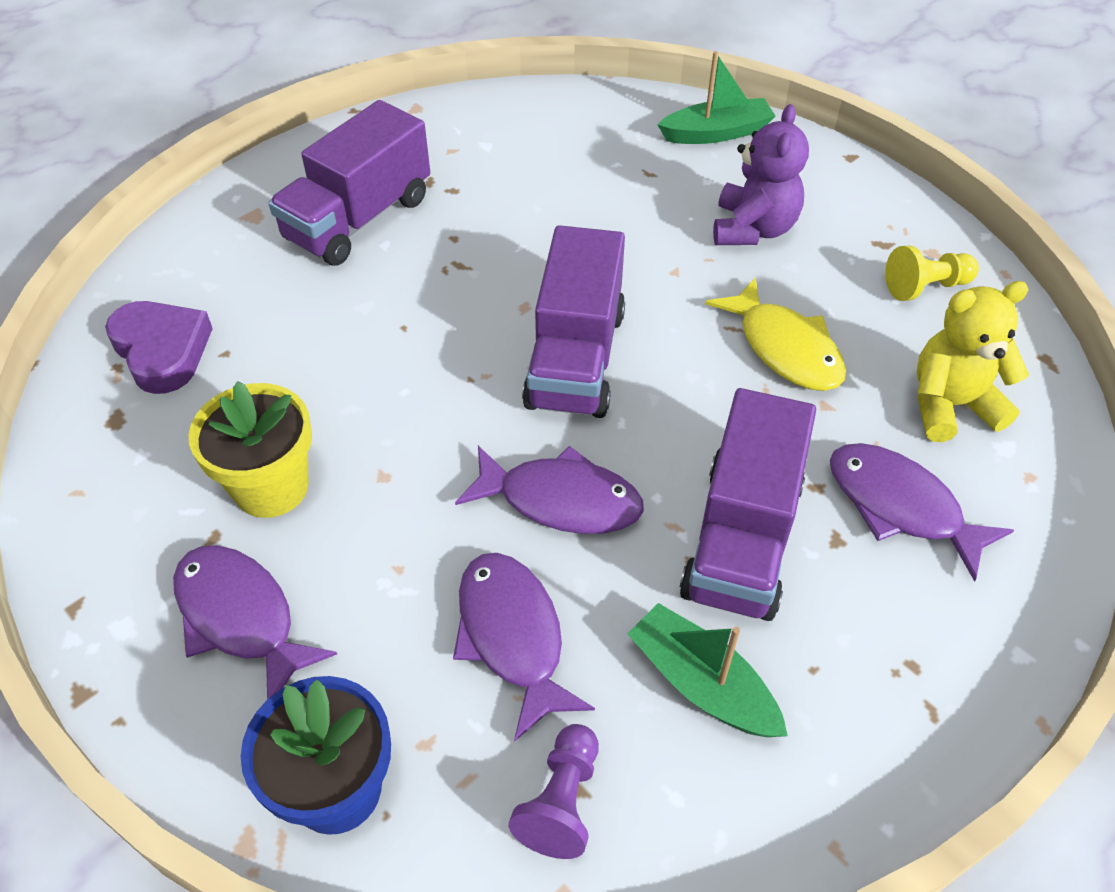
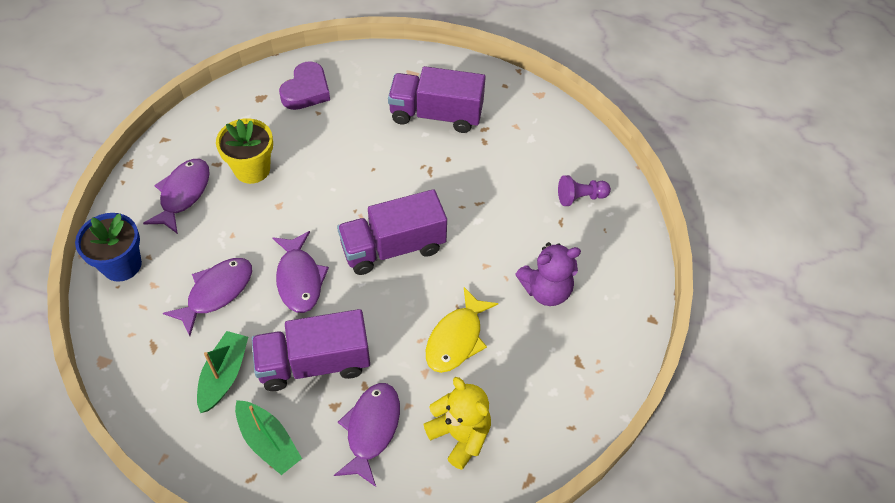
camera: 60 degrees right, 5 degrees up
purple pawn [509,724,599,859] -> purple pawn moved to [558,175,611,206]
green boat [657,51,776,144] -> green boat moved to [235,400,302,475]
yellow pawn [885,246,979,301] -> none

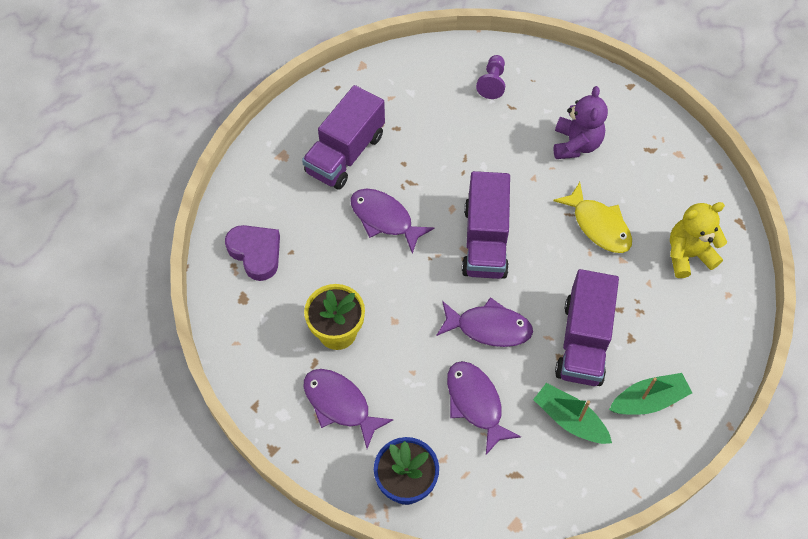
camera: 65 degrees left, 5 degrees up
purple fish [334,383,400,487] -> purple fish moved to [351,189,434,254]

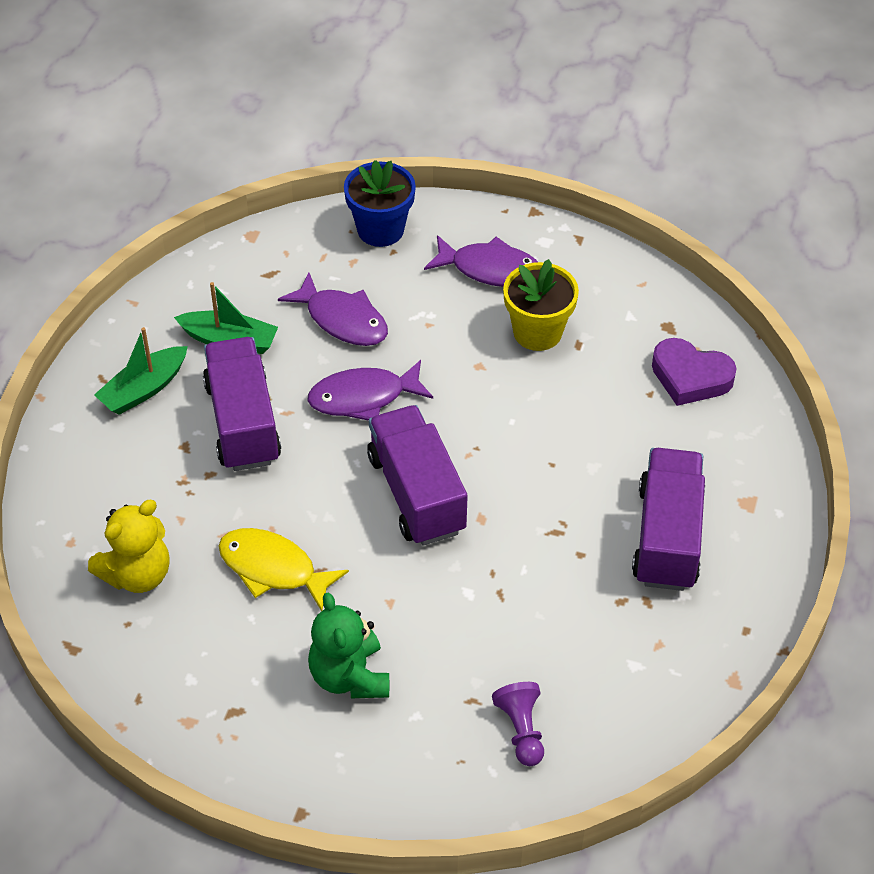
camera: 155 degrees right, 10 degrees down
purple fish [351,189,434,254] -> none
purple teddy bear [553,86,608,159] -> green teddy bear [308,593,389,698]

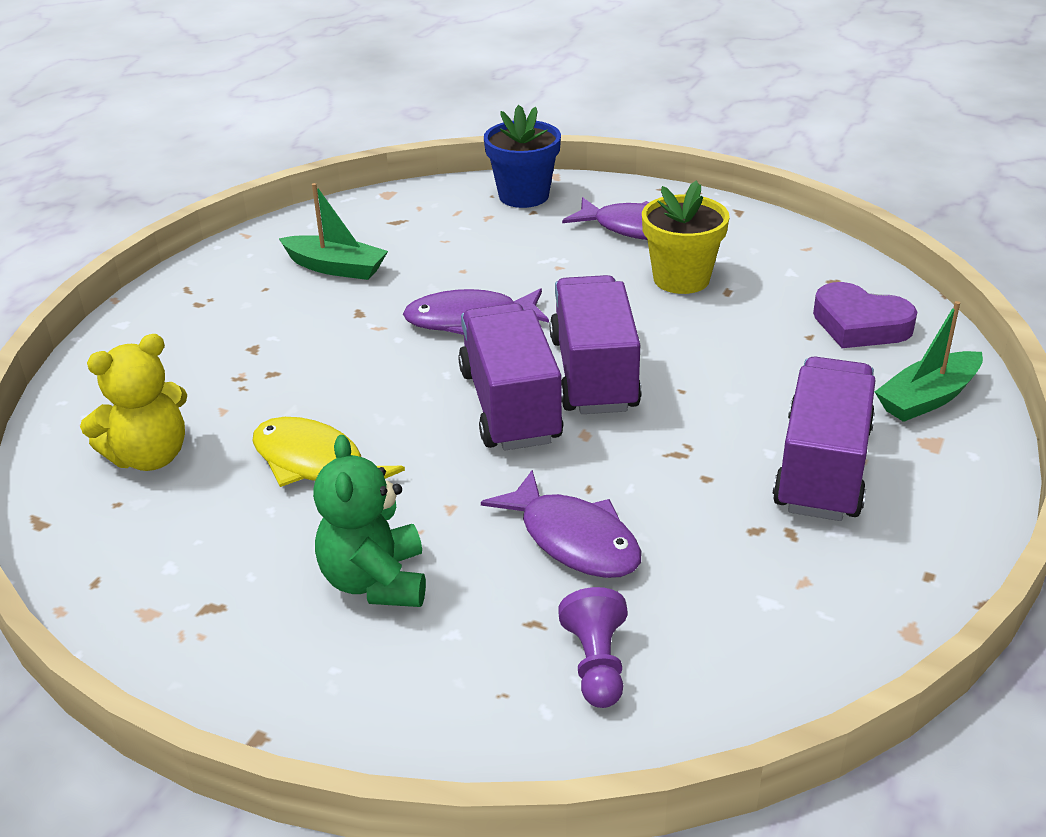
camera: 10 degrees right, 15 degrees down
green boat [94,327,188,415] -> green boat moved to [875,301,983,422]
purple truck [203,337,281,471] -> purple truck moved to [550,275,642,414]
purple fish [278,272,388,346] -> purple fish moved to [481,470,641,578]

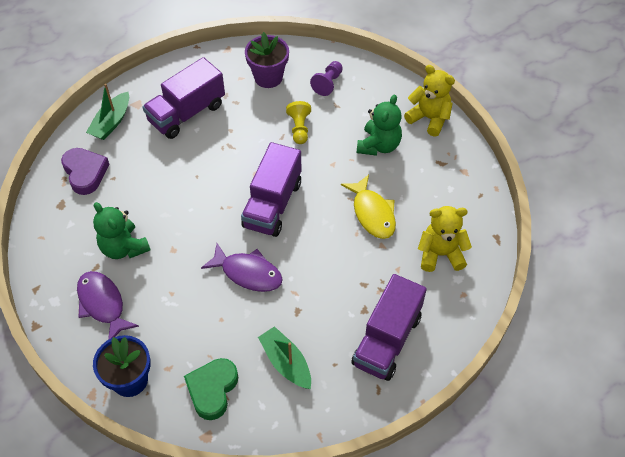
camera: 150 degrees left, 20 degrees up
purple fish [481,470,641,578] -> yellow pawn [286,101,311,144]
purple truck [550,275,642,414] -> purple truck moved to [351,274,427,381]
yellow flower pot [642,181,729,294] -> green teddy bear [93,202,150,259]
green boat [875,301,983,422] -> green boat turned 120 degrees clockwise [86,84,129,140]
none -> green heart [184,358,238,420]
none -> purple flower pot [245,32,289,88]
none -> yellow teddy bear [404,65,455,137]

